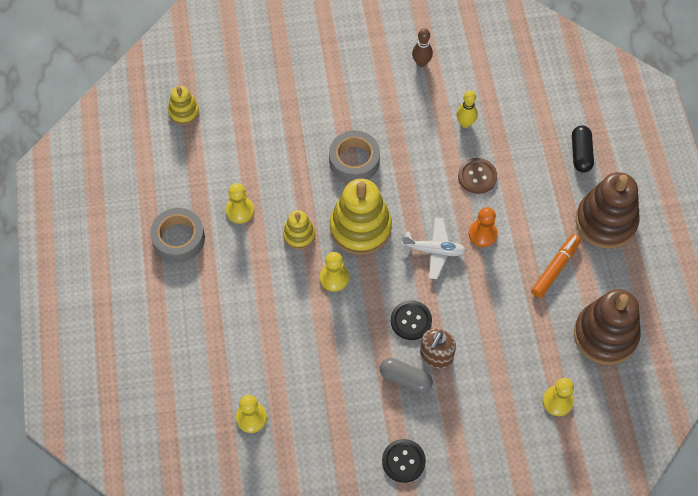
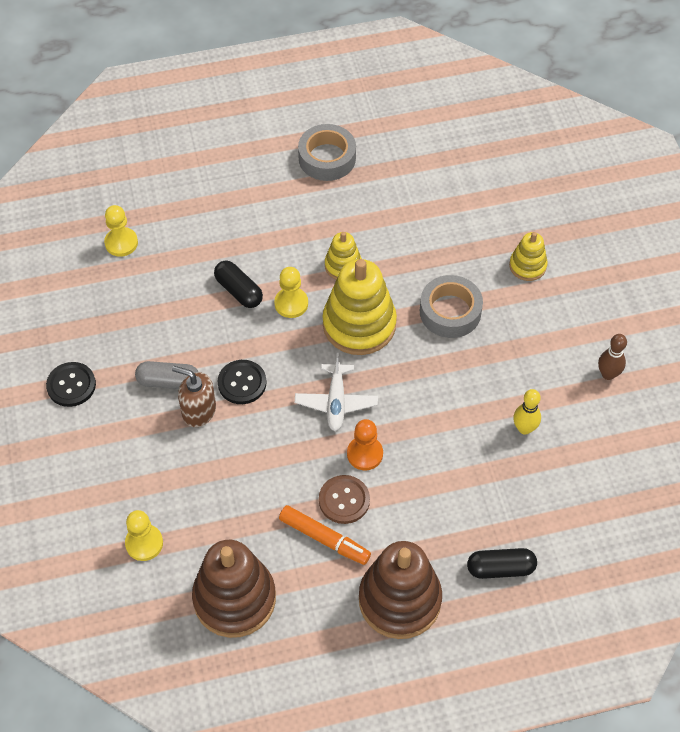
camera: 85 degrees right, 5 degrees down
yellow stacking toy [168,86,199,125] -> yellow stacking toy moved to [509,232,548,281]
yellow pawn [226,183,254,224] -> none
grey capsule [380,358,433,394] -> grey capsule turned 75 degrees clockwise [135,361,199,389]
brown button [458,158,497,194] -> brown button moved to [319,475,370,524]
none -> black capsule [214,261,263,308]

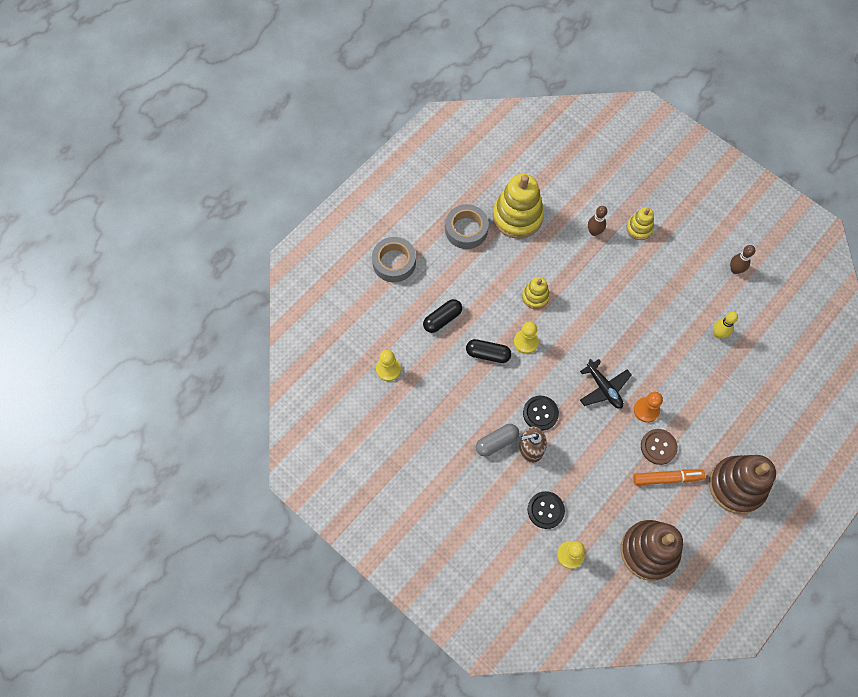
camera: 35 degrees left, 10 degrees up
black button [46,362,96,407] -> black button moved to [528,491,565,529]
white plane [295,353,378,431] -> black plane [580,359,631,409]
yellow stacking toy [323,259,397,355] -> yellow stacking toy moved to [493,174,544,239]
grey tape [420,275,483,338] -> grey tape moved to [372,237,416,282]
black capsule [467,548,537,579] -> black capsule moved to [423,299,462,333]
none -> brown bowling pin [588,206,607,236]

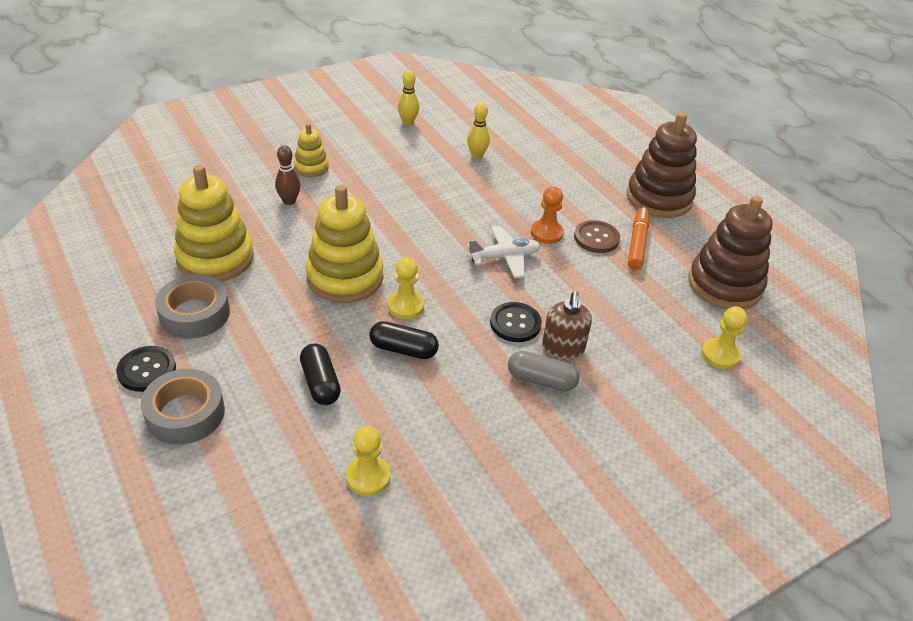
camera: 75 degrees left, 25 degrees down
black capsule [466,339,512,363] -> black capsule turned 75 degrees clockwise [369,321,439,359]
grey capsule [476,424,519,457] -> grey capsule turned 60 degrees counterclockwise [508,351,580,391]
yellow stacking toy [522,277,550,309] -> yellow stacking toy [306,185,383,303], size x1.92
black button [528,491,565,529] -> black button moved to [116,346,176,392]
black plane [580,359,631,409] -> white plane [467,226,541,278]
brown bowling pin [730,245,755,274] -> yellow bowling pin [398,70,419,125]

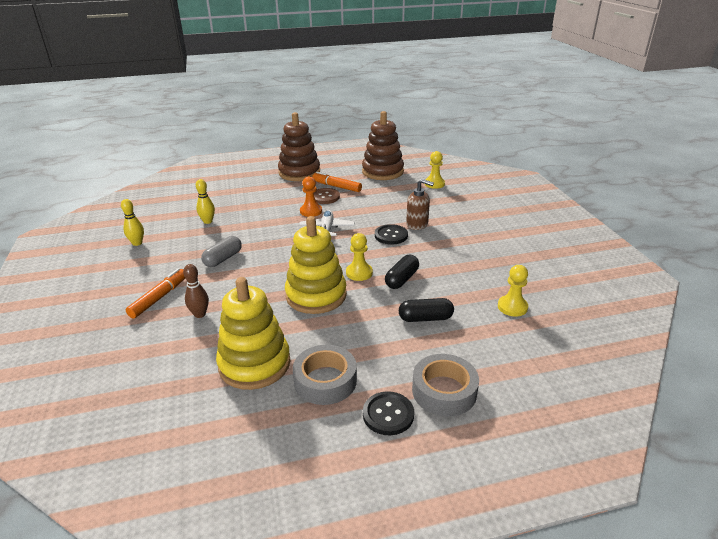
camera: 70 degrees left, 10 degrees down
yellow stacking toy [294,123,329,177] -> orange marker [126,268,185,318]
grey capsule [508,351,580,391] -> grey capsule moved to [201,236,242,267]

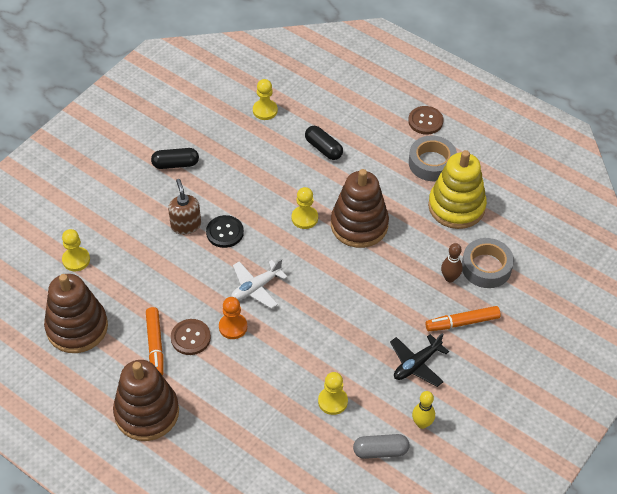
camera: 130 degrees left, 20 degrees up
yellow bowling pin [196,179,215,224] -> yellow pawn [318,372,348,415]
grey capsule [201,236,242,267] -> grey capsule moved to [353,434,409,459]
yellow stacking toy [285,216,347,314] -> brown stacking toy [331,169,389,248]
black button [363,391,414,435] -> brown button [408,106,443,135]
black capsule [385,255,419,289] -> black capsule moved to [151,148,199,169]
grey tape [412,354,479,416] -> grey tape moved to [462,238,514,288]
none -> black plane [390,333,449,387]

